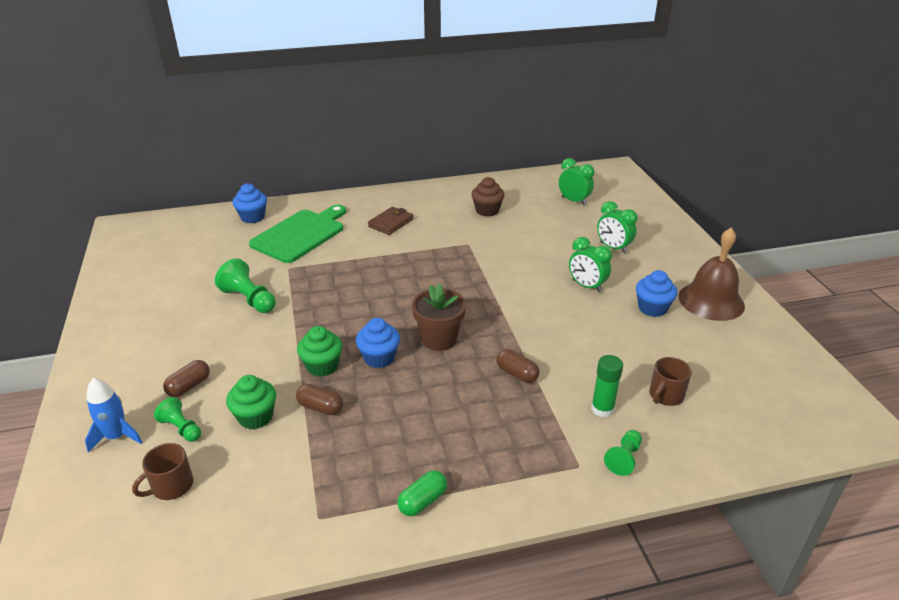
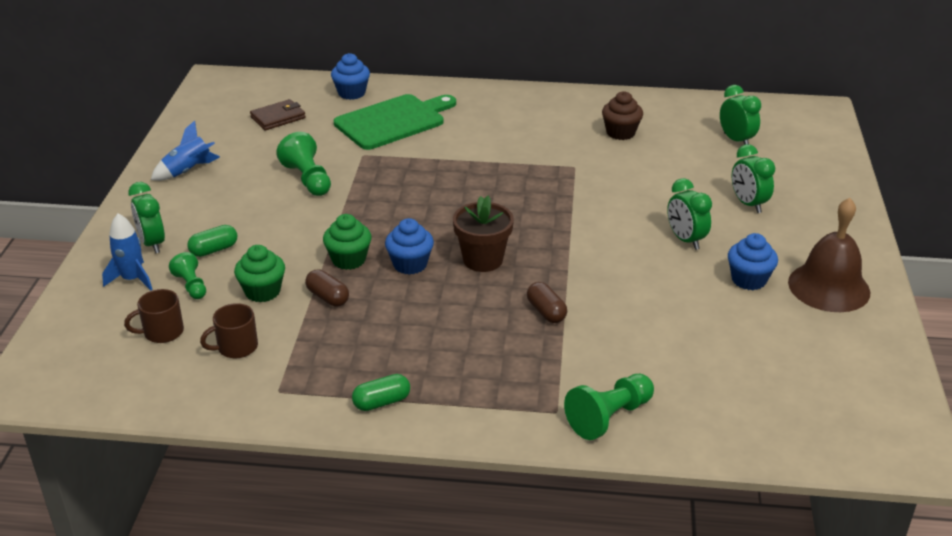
camera: 20 degrees right, 0 degrees up
brown capsule [163,360,210,397] -> green capsule [187,225,237,257]
brown wallet [368,207,413,235] -> brown wallet moved to [250,99,306,130]
green glue stick [591,355,623,418] -> none
green pawn [604,430,642,476] -> green pawn [564,374,654,440], size x1.60
brown mug [649,357,692,406] -> brown mug moved to [200,303,258,358]
none -> green clock [128,182,165,254]
none -> blue rocket [151,120,220,181]

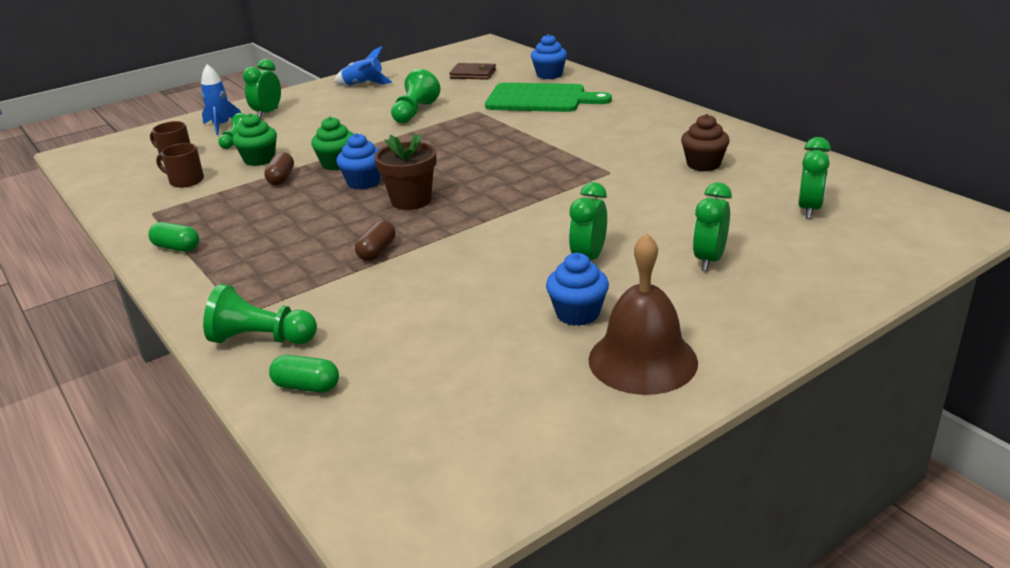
camera: 50 degrees right, 5 degrees down
green capsule [187,225,237,257] -> green capsule moved to [269,355,339,393]

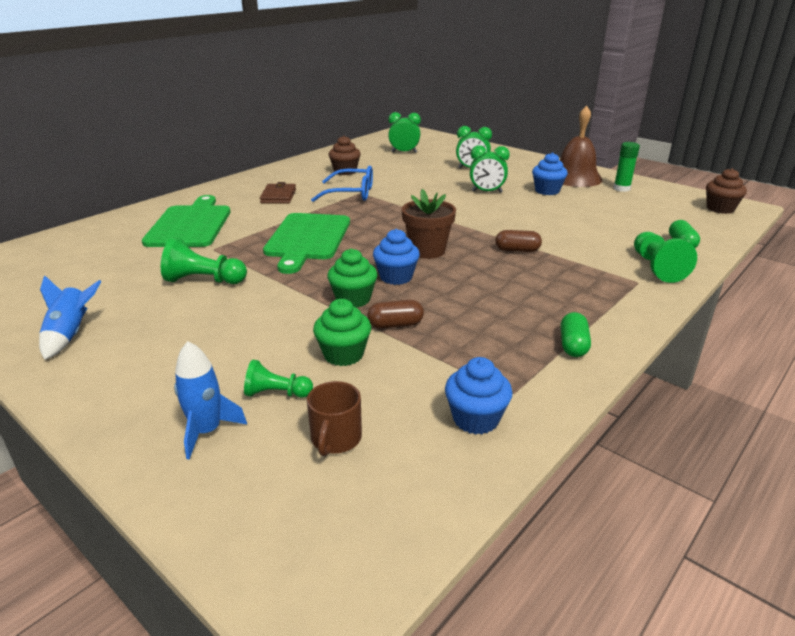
camera: 105 degrees left, 0 degrees up
brown mug [156,143,204,188] -> none
green clock [243,59,281,119] -> none
brown wallet [449,63,496,80] -> brown wallet moved to [260,182,296,204]
blue cupcake [531,34,567,79] -> blue cupcake moved to [445,357,513,434]
none -> green cutting board [263,213,350,274]
none -> blue glasses [311,166,373,202]
none -> green glue stick [613,142,640,192]
none -> brown cupcake [706,168,747,214]

